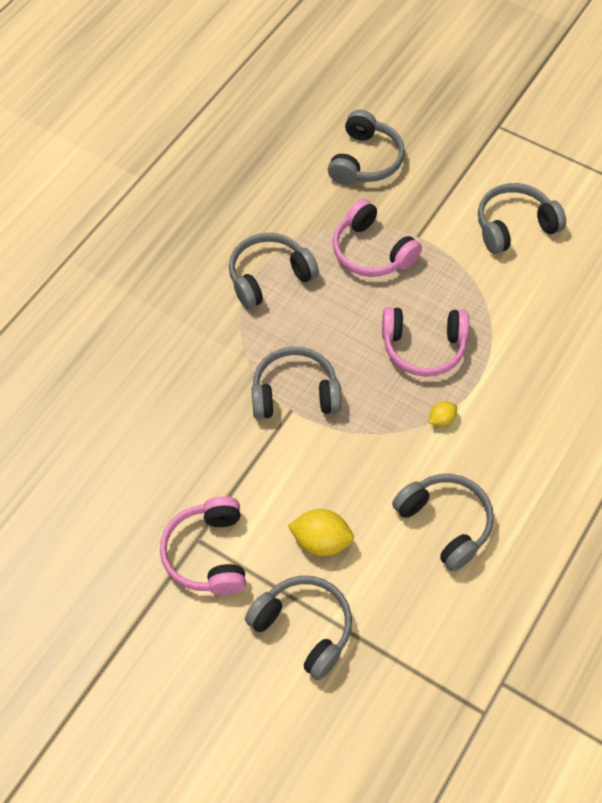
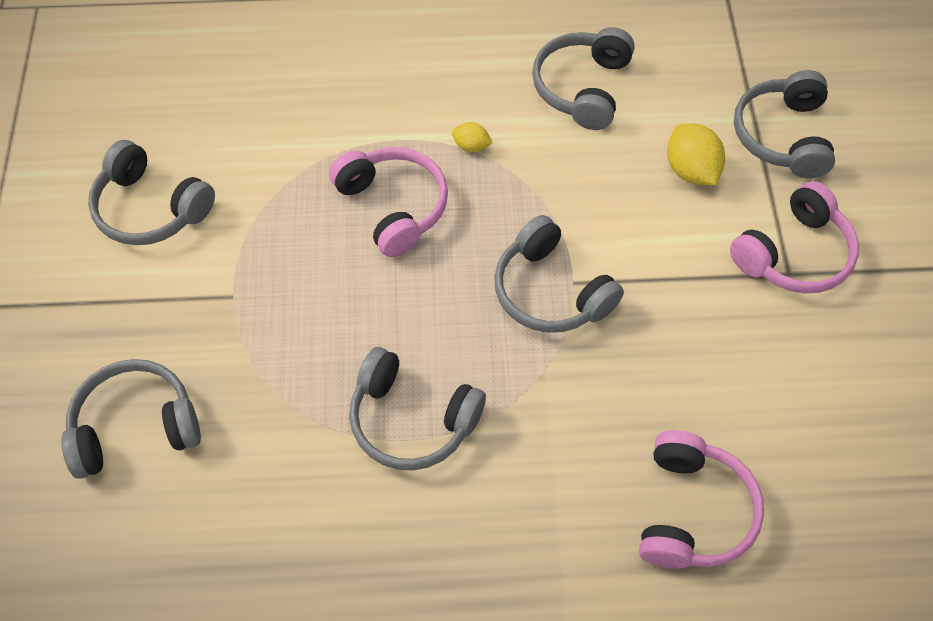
camera: 125 degrees left, 0 degrees up
pink headphones [333,199,422,277] -> pink headphones moved to [639,430,764,569]

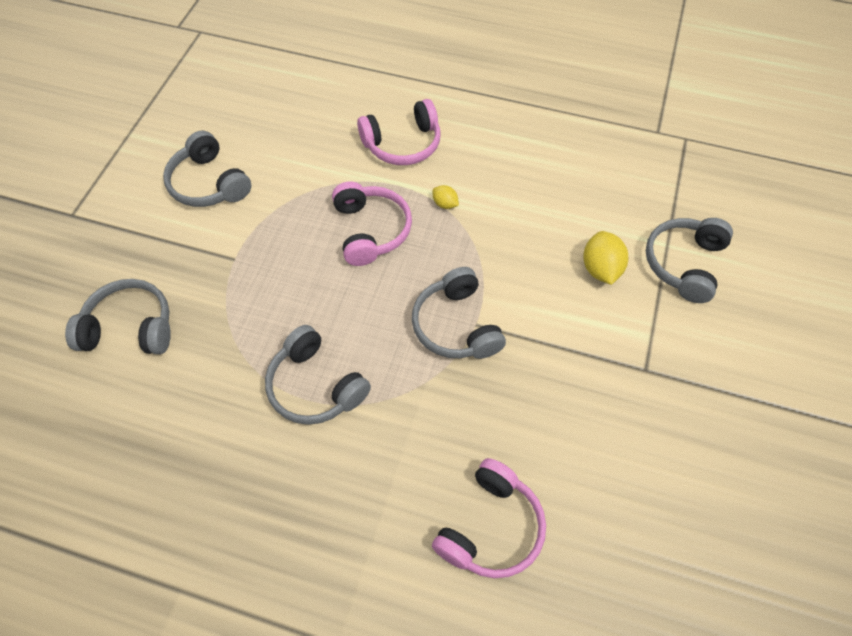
camera: 20 degrees right, 0 degrees up
grey headphones [532,27,635,130] -> none
pink headphones [730,181,859,293] -> pink headphones moved to [357,99,441,165]

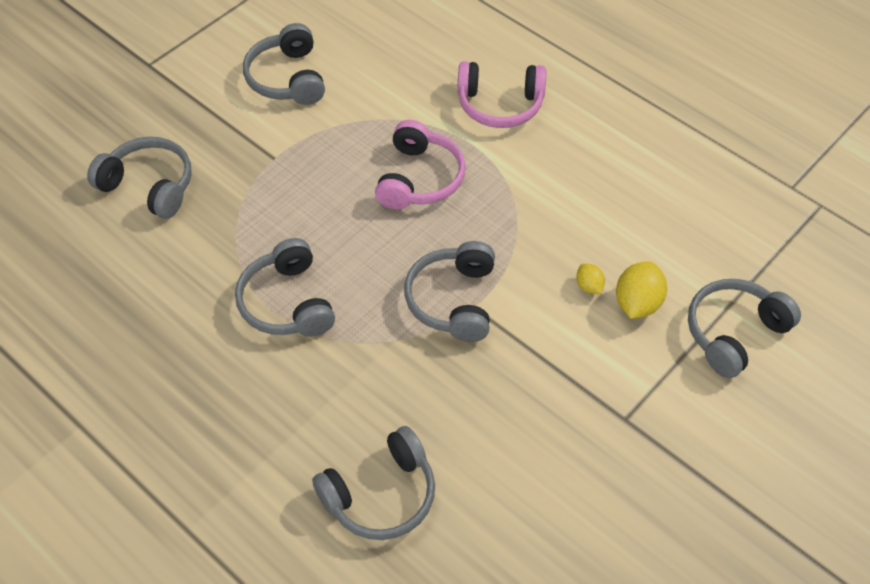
camera: 25 degrees right, 5 degrees down
yellow lemon [432,185,459,209] -> yellow lemon moved to [576,264,605,294]
pink headphones [432,458,546,578] -> grey headphones [312,426,435,540]

